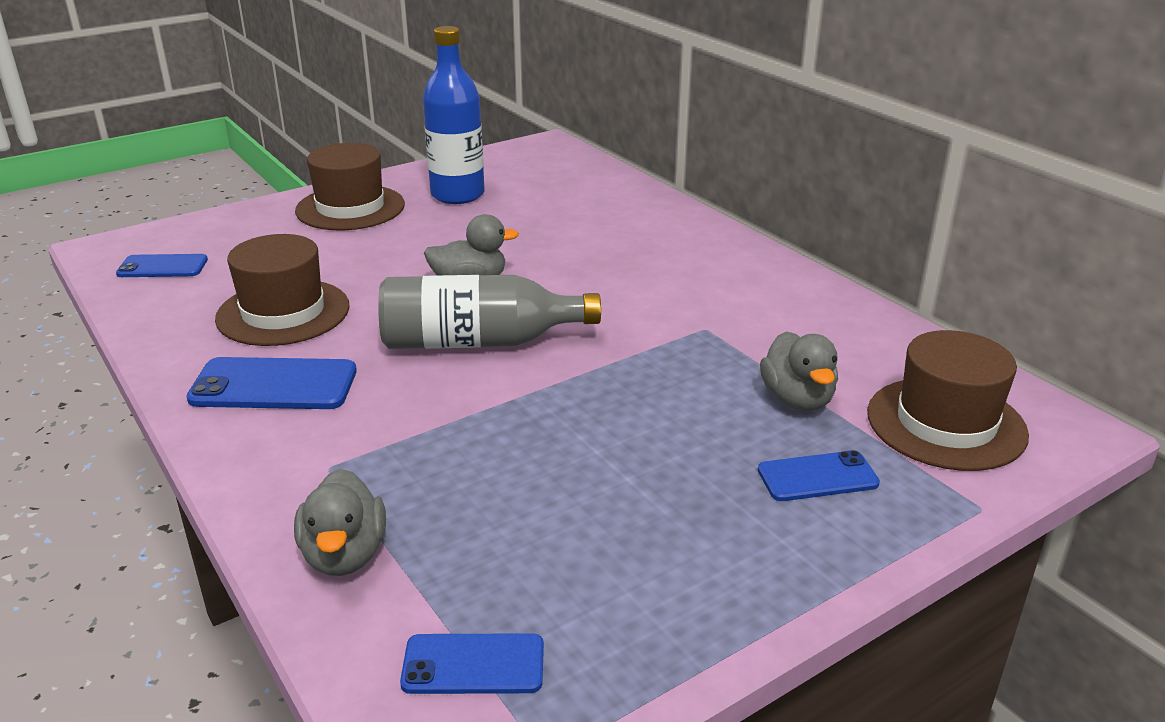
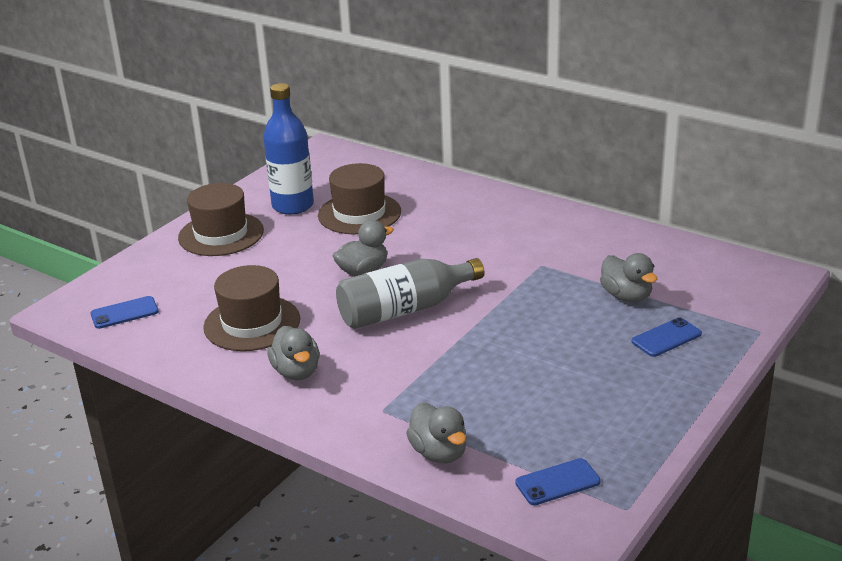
camera: 20 degrees left, 0 degrees up
blue phone [186,357,357,409] -> grey duck [267,326,320,380]
brown hat [867,330,1029,471] -> brown hat moved to [318,163,401,234]

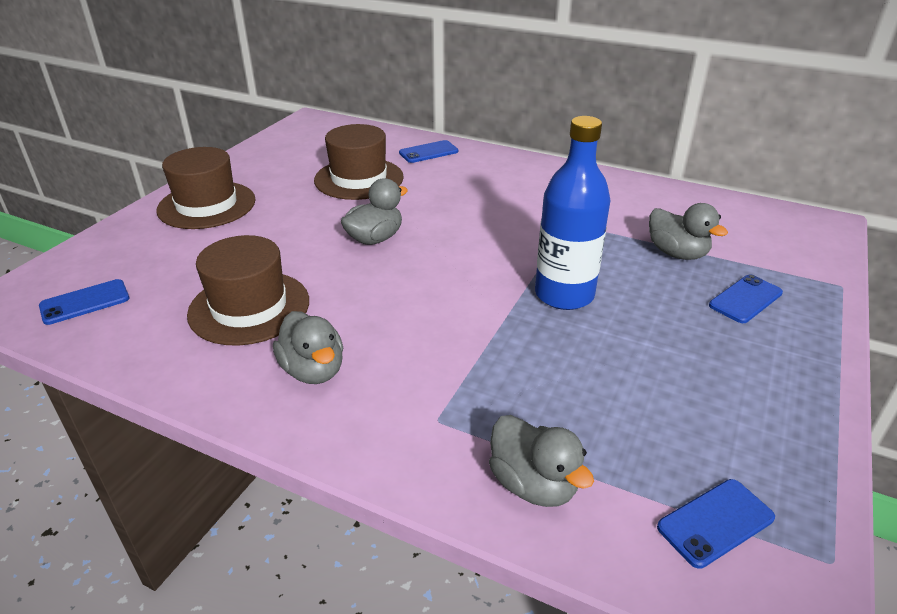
camera: 10 degrees left, 5 degrees up
blue bottle [263,83,314,215] -> blue bottle moved to [535,116,611,310]
grey bottle [336,258,484,329] -> none
none -> blue phone [399,140,458,163]

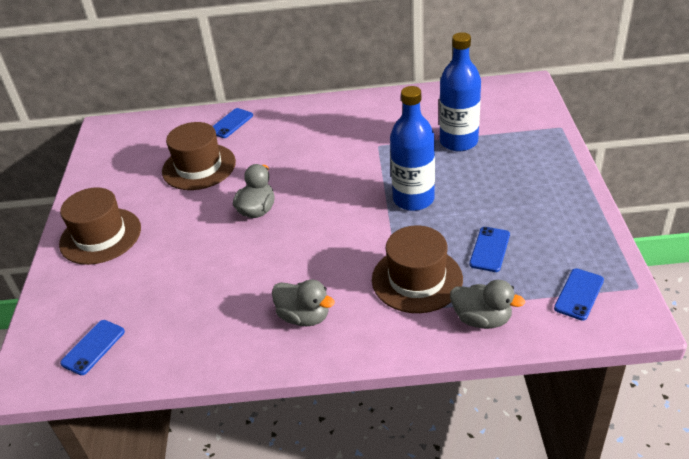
camera: 25 degrees left, 5 degrees up
brown hat [187,235,309,345] -> brown hat moved to [372,225,463,313]
grey duck [649,203,728,260] -> blue bottle [439,32,481,152]
blue phone [709,274,783,323] -> blue phone moved to [470,227,510,272]

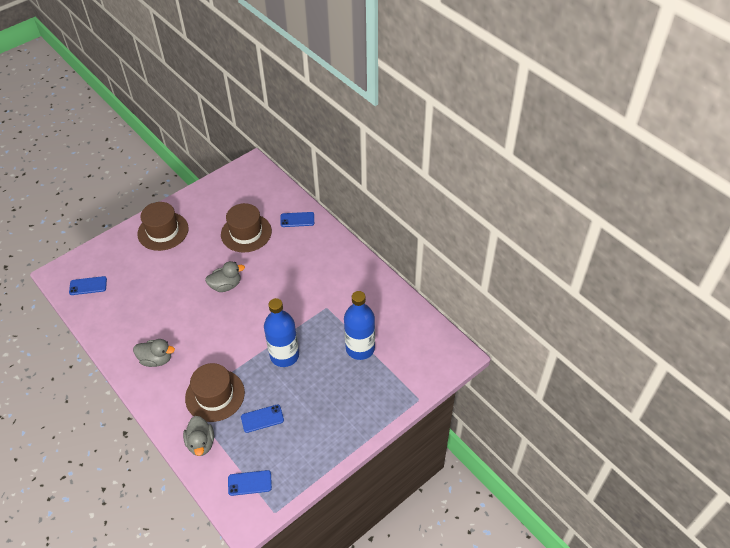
camera: 50 degrees right, 10 degrees up
grey duck [272,280,335,326] -> grey duck turned 75 degrees counterclockwise [133,339,175,367]

